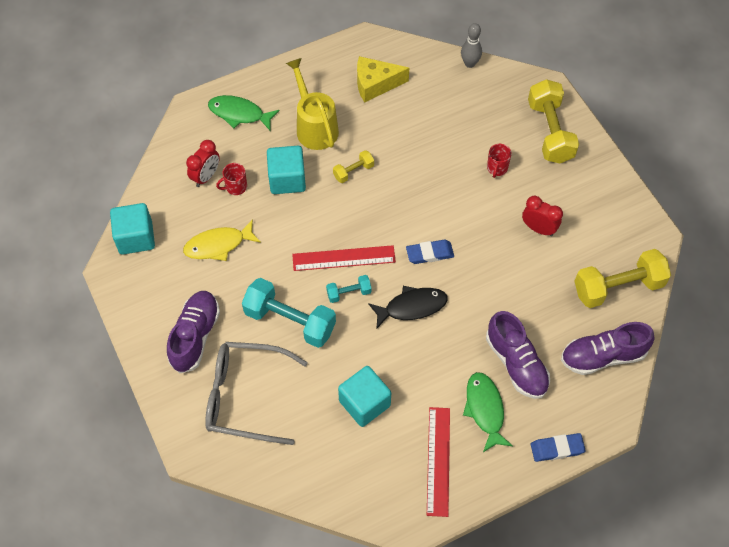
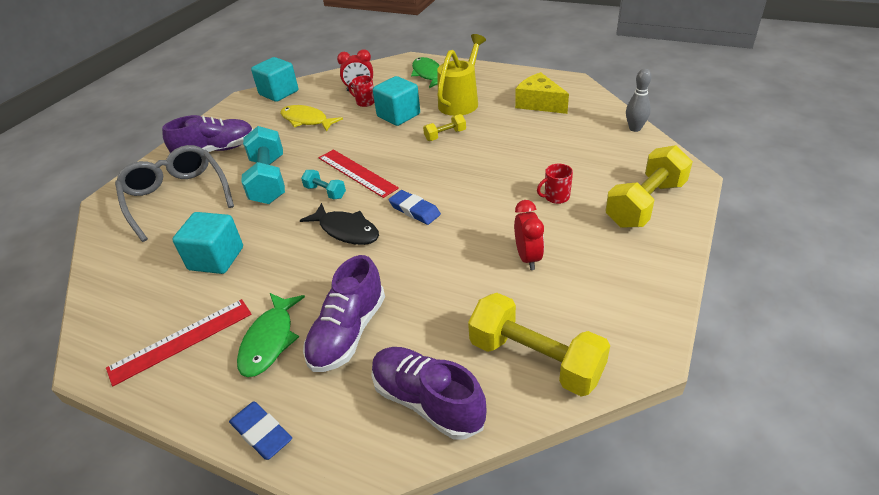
camera: 55 degrees right, 20 degrees down
yellow dumbbell [333,150,374,183] -> yellow dumbbell turned 45 degrees counterclockwise [423,114,466,141]
green fish [463,372,513,452] -> green fish turned 150 degrees clockwise [237,293,305,377]

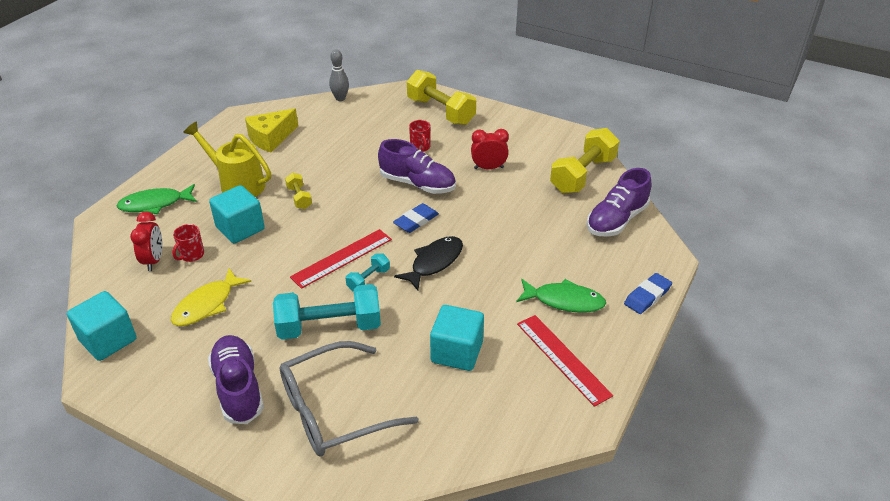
camera: 90 degrees left, 0 degrees up
purple shoe [303,255,385,372] -> purple shoe moved to [378,139,456,194]

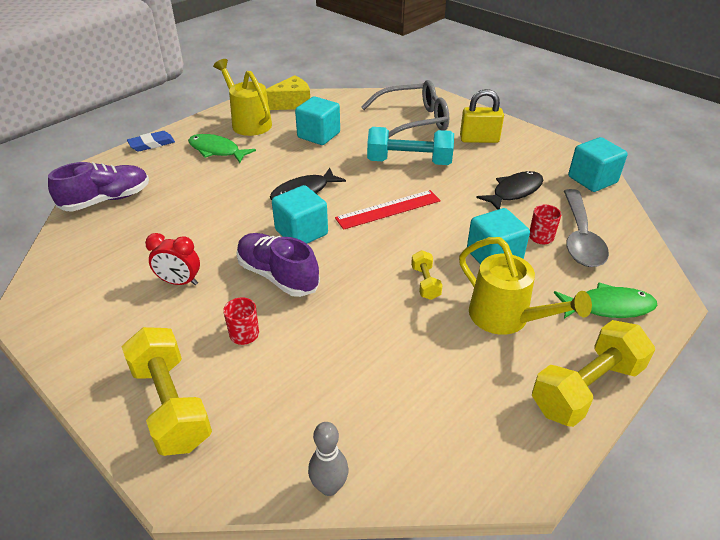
camera: 165 degrees left, 0 degrees up
red clock [130,211,163,271] -> grey spoon [564,189,609,267]
yellow fish [171,268,251,326] -> black fish [476,171,543,210]
purple shoe [208,335,264,424] -> yellow padlock [460,89,504,143]
yellow cheese [245,108,298,152] -> yellow cheese moved to [266,75,310,110]
turquoise dumbbell [346,253,390,292] -> none
blue eraser [393,203,439,233] -> turquoise cube [272,185,328,244]
red ruler [517,315,613,407] -> yellow watering can [213,59,272,136]
yellow dumbbell [550,128,620,193] -> yellow dumbbell moved to [532,320,655,427]

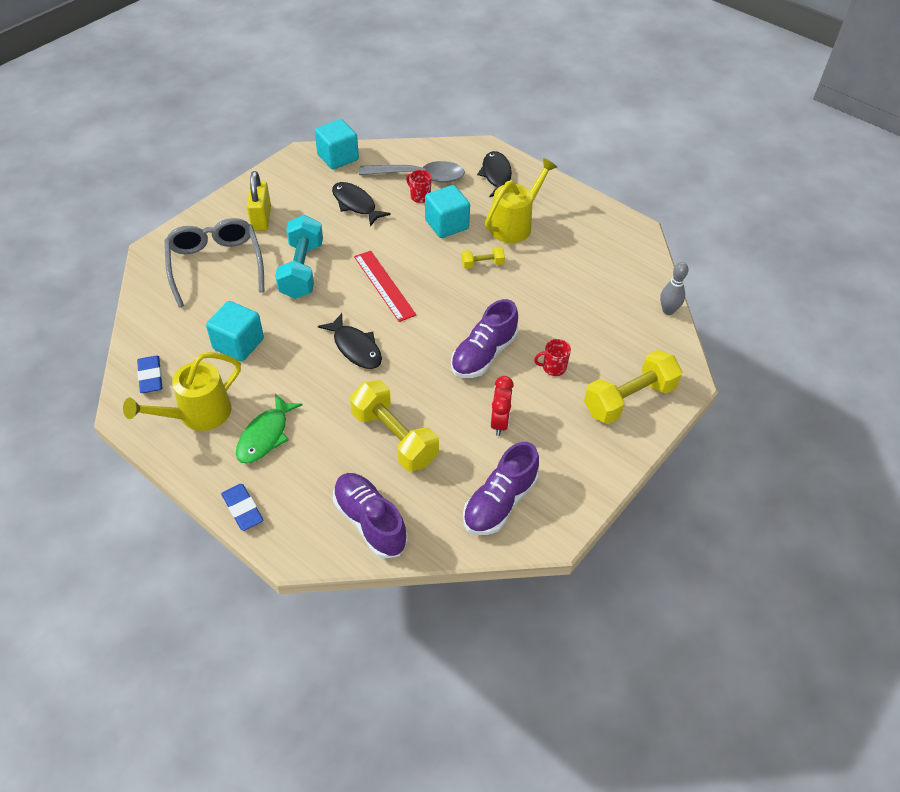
camera: 95 degrees left, 10 degrees up
yellow cheese [266,75,310,110] -> blue eraser [137,355,162,393]
turquoise cube [272,185,328,244] -> none
yellow dumbbell [532,320,655,427] -> yellow dumbbell moved to [350,380,439,472]
green fish [554,282,657,319] -> black fish [477,151,512,197]
none -> purple shoe [463,442,539,535]

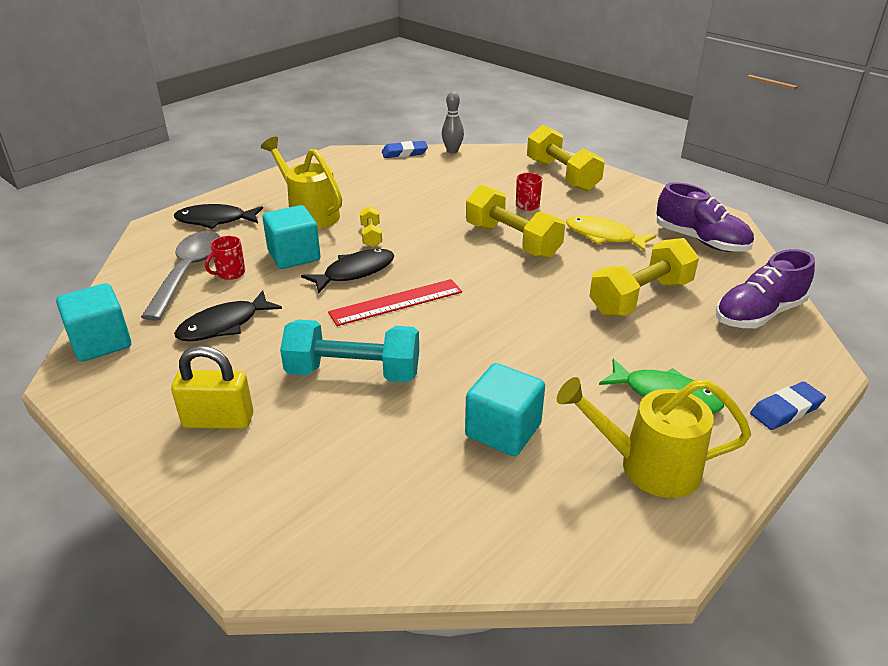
camera: 85 degrees left, 15 degrees down
yellow watering can [123,352,241,431] -> yellow watering can turned 135 degrees clockwise [557,377,751,498]
blue eraser [137,355,162,393] -> blue eraser moved to [382,141,428,158]
grey glasses [165,218,265,308] -> none
black fish [318,313,382,369] -> black fish moved to [301,249,394,293]
purple shoe [451,299,518,378] -> yellow dumbbell [466,185,565,259]
red clock [491,376,514,436] -> yellow fish [566,216,656,252]

